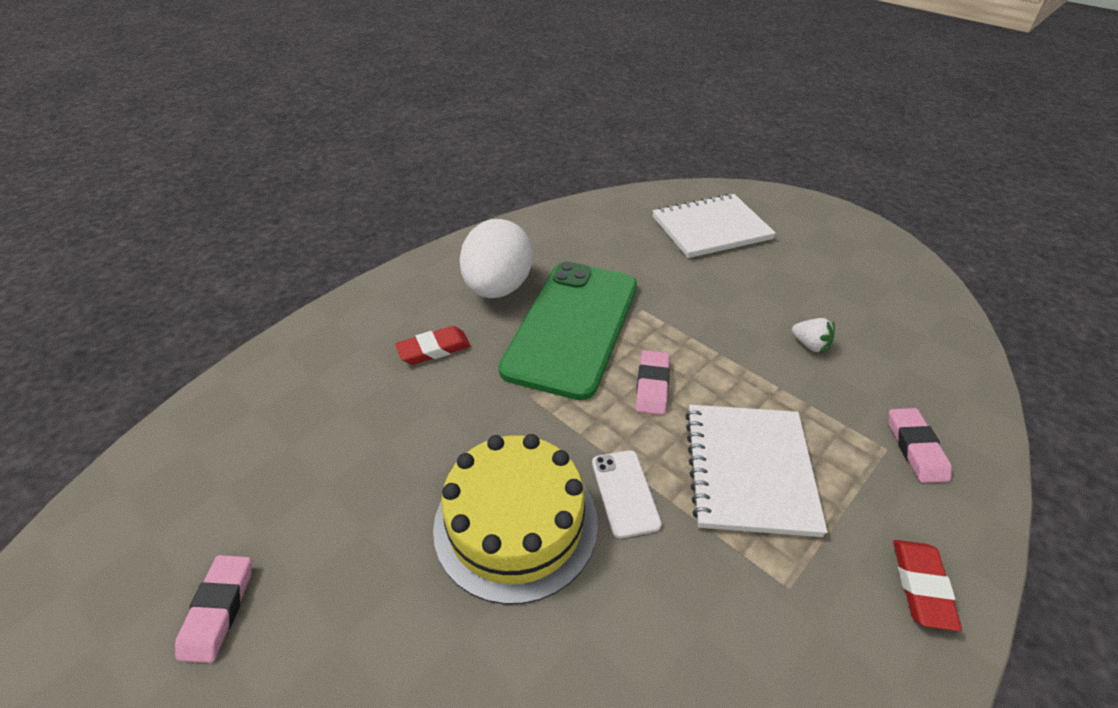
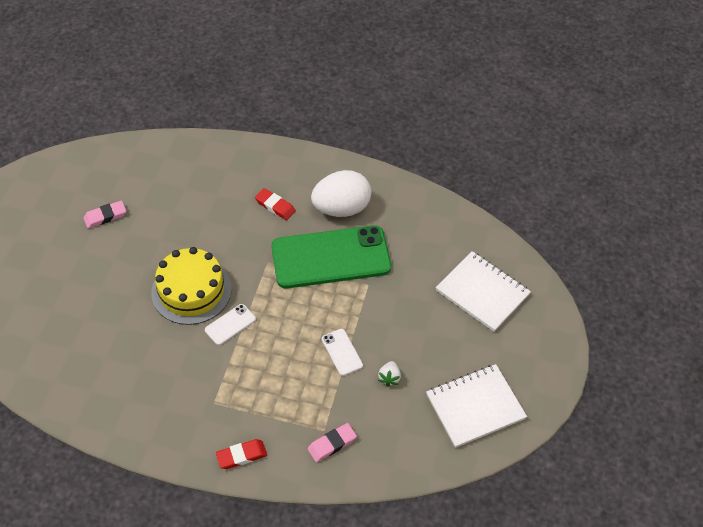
camera: 60 degrees right, 10 degrees up
pink eraser [636,350,670,415] -> none
white notebook [685,405,828,537] -> white notebook moved to [426,364,527,448]
none -> white phone [322,329,363,376]

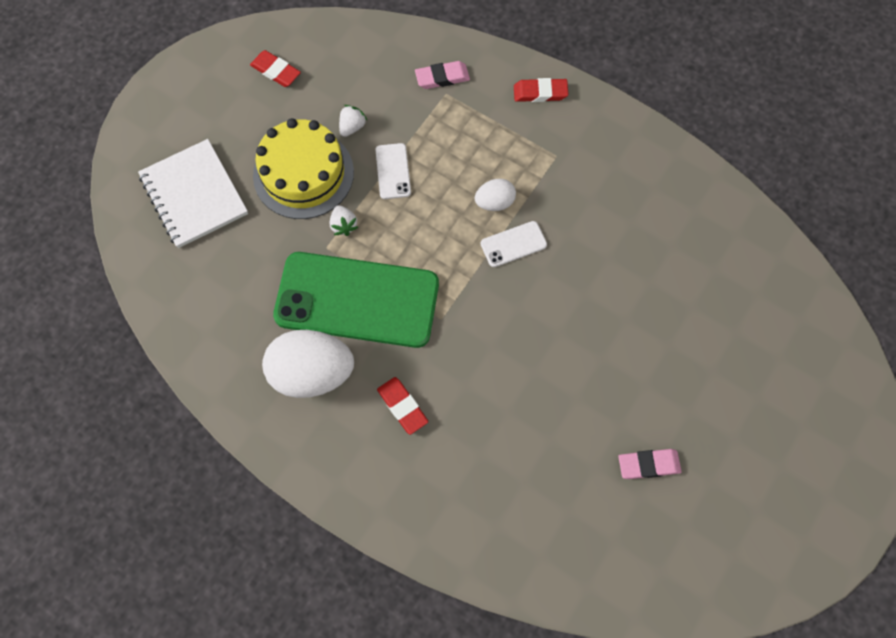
camera: 160 degrees left, 15 degrees up
yellow cake [151,247,232,325] -> yellow cake moved to [253,118,354,219]
white notebook [426,364,527,448] -> red eraser [250,50,301,87]
none -> white strawberry [330,205,359,236]
none -> white egg [475,179,516,211]

